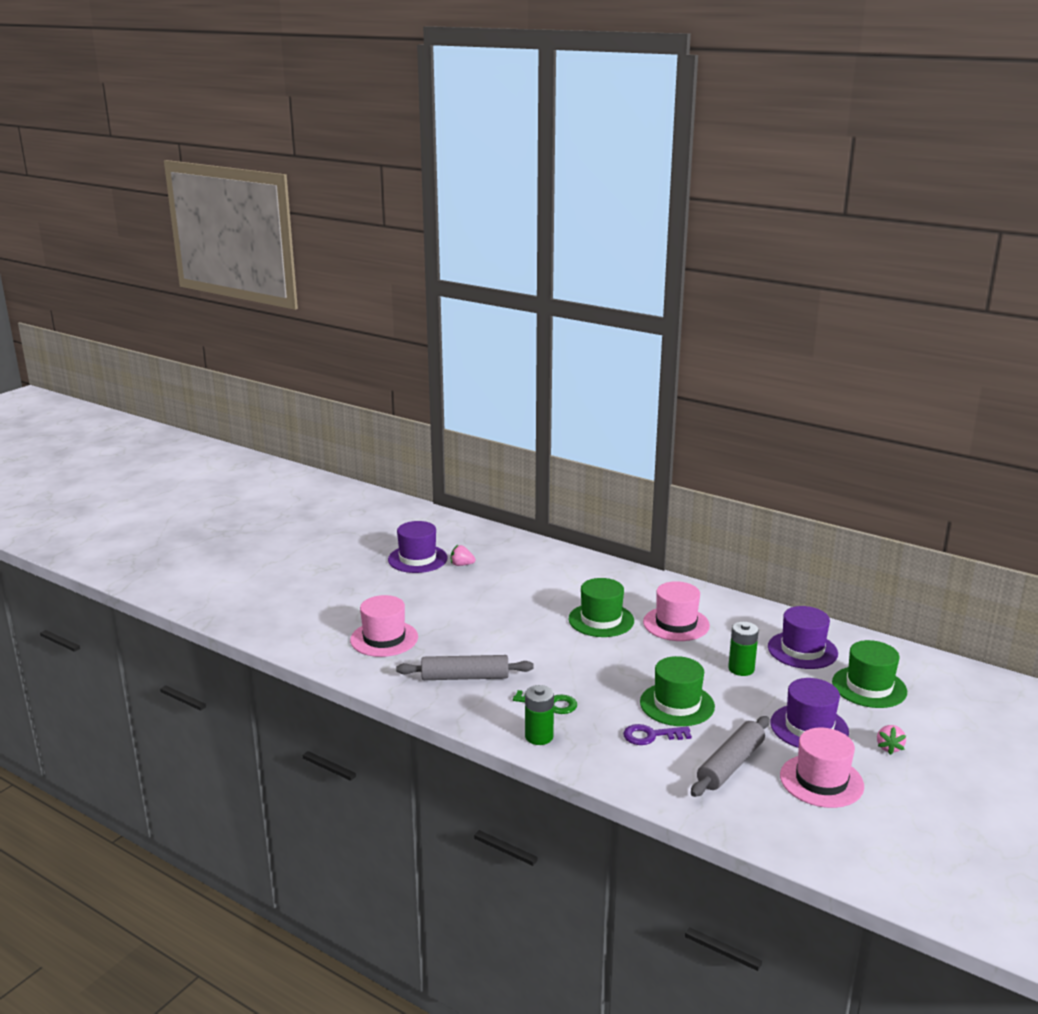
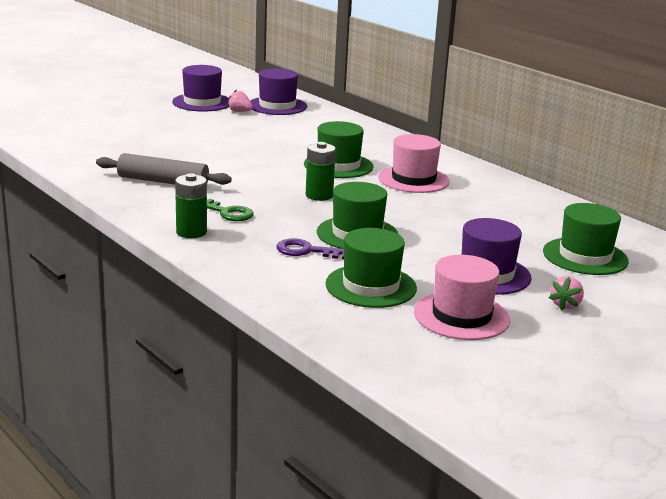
camera: 15 degrees right, 0 degrees up
pink hat [350,595,418,657] -> none
grey rolling pin [691,716,769,797] -> green hat [325,228,417,308]
green battery [728,622,759,676] -> green battery moved to [306,142,336,201]
purple hat [768,606,838,669] -> purple hat moved to [250,68,307,115]

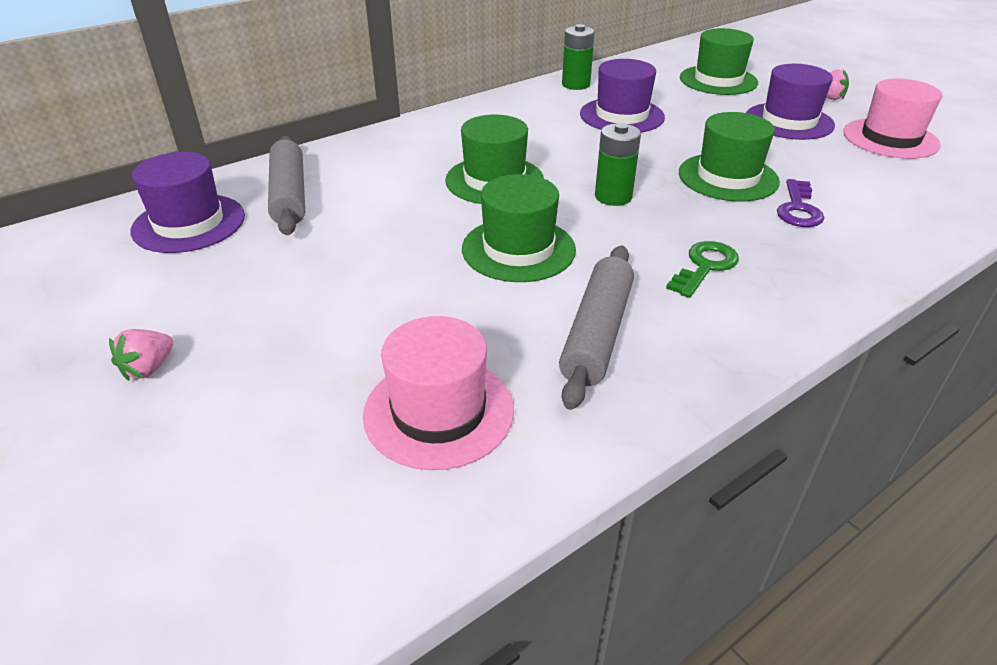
camera: 85 degrees left, 15 degrees up
purple hat [172,65,229,112] -> purple hat moved to [580,59,665,133]
green battery [175,173,207,238] -> green battery moved to [562,24,595,90]
pink strawberry [227,89,253,112] -> pink strawberry moved to [109,329,173,381]
green hat [325,228,417,308] -> green hat moved to [462,174,576,282]
pink hat [378,134,450,193] -> pink hat moved to [363,316,514,470]
none -> grey rolling pin [268,136,305,235]

